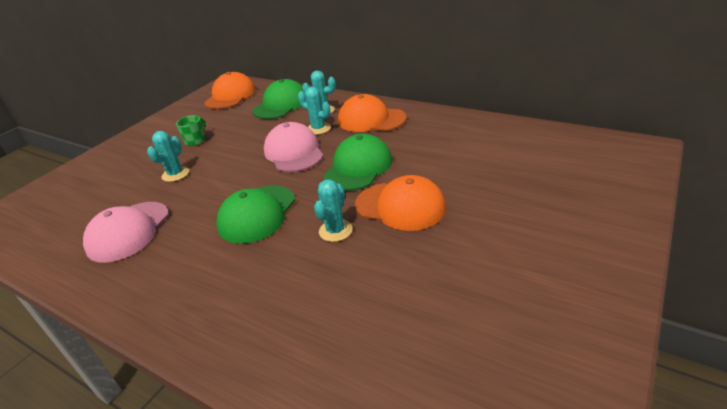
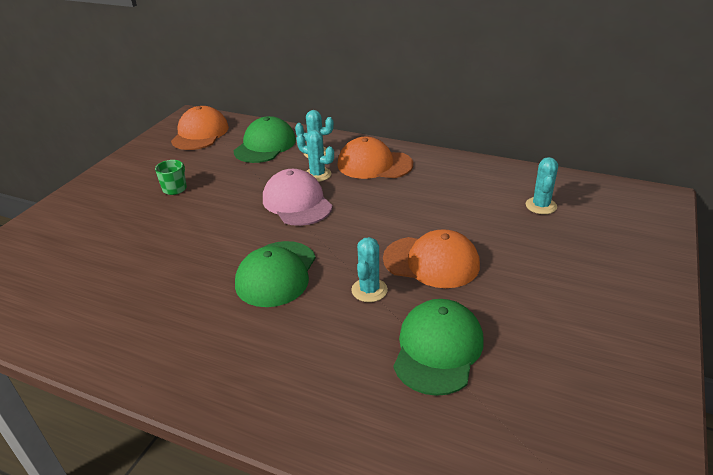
camera: 10 degrees left, 0 degrees up
pink cap [83,202,169,263] -> none
turquoise cactus [147,131,189,182] -> turquoise cactus moved to [526,157,558,214]
green cap [323,134,392,191] -> green cap moved to [394,299,484,396]

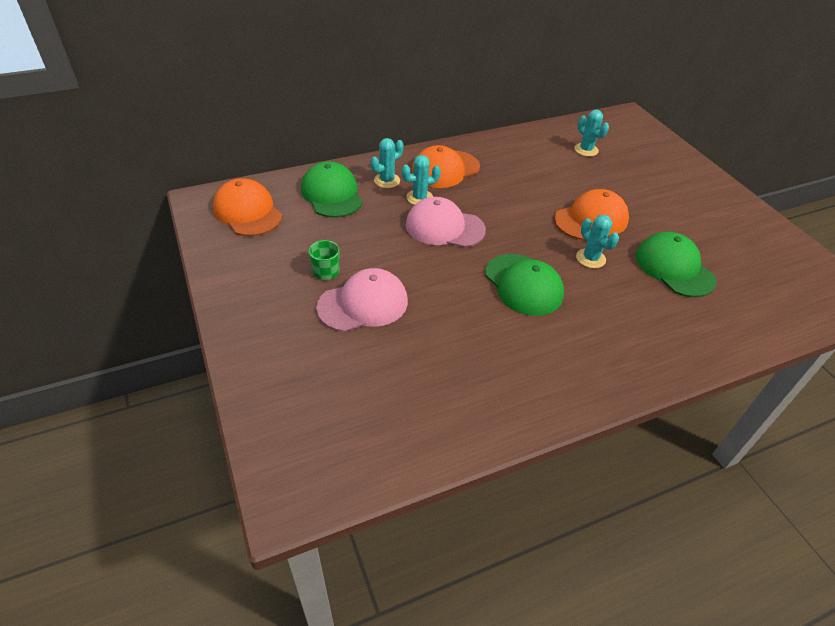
camera: 50 degrees left, 10 degrees up
none -> pink cap [316,268,408,332]

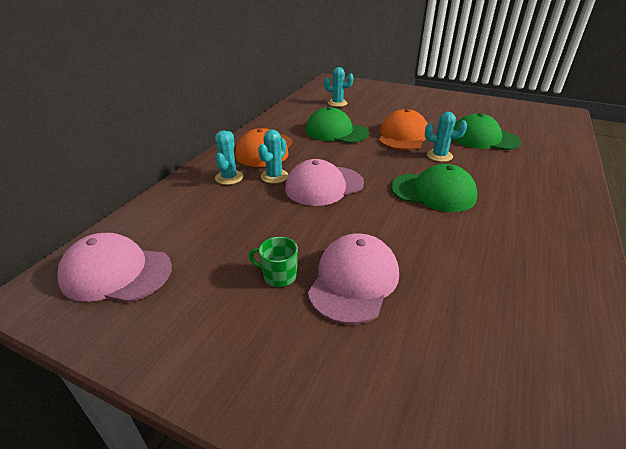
camera: 40 degrees left, 10 degrees down
orange cap [213,178,282,236] -> pink cap [57,233,172,302]
green cap [301,161,363,218] -> green cap moved to [305,107,369,143]

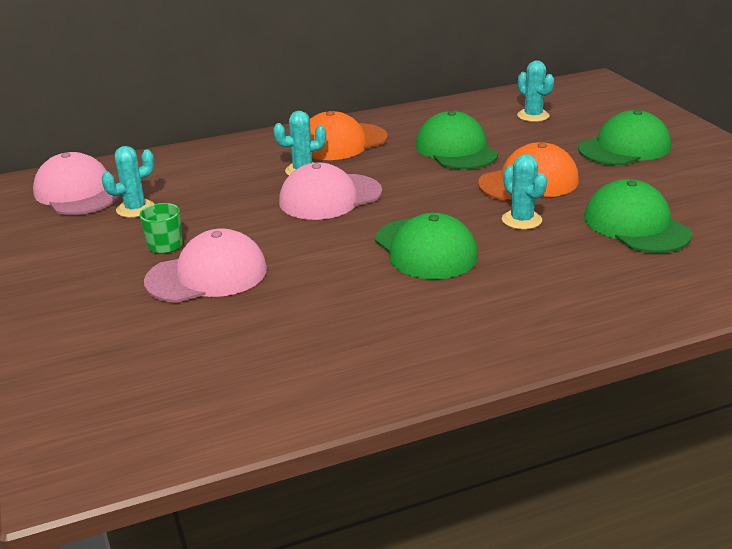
camera: 45 degrees right, 5 degrees down
turquoise cactus [215,130,243,185] -> turquoise cactus moved to [101,146,154,218]
pink cap [285,159,364,206] -> pink cap turned 45 degrees counterclockwise [279,163,382,220]
none -> green cap [578,110,671,165]

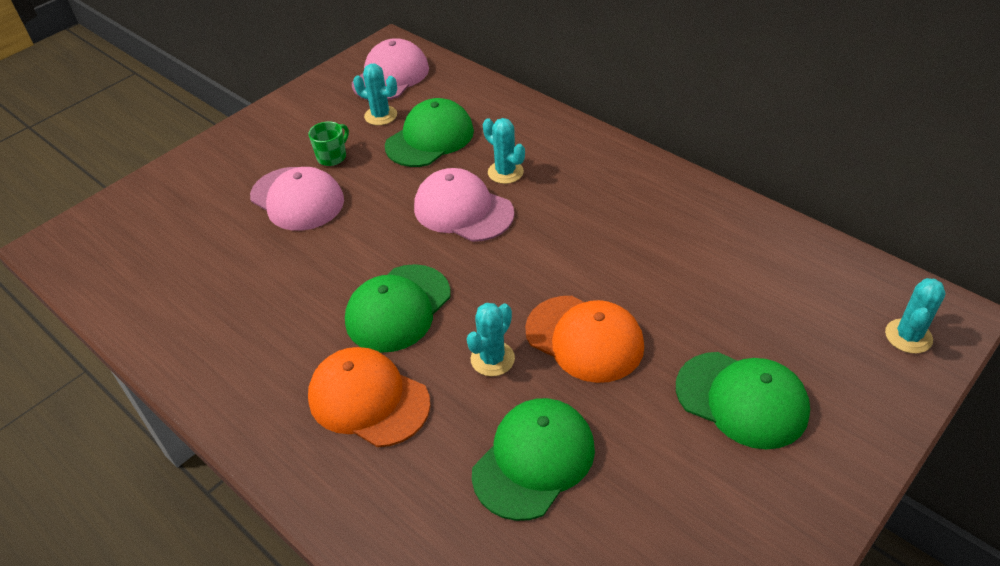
camera: 65 degrees right, 15 degrees up
orange cap [310,111,388,160] -> orange cap moved to [308,347,430,447]
green cap [416,111,498,169] -> green cap moved to [385,98,474,167]
turquoise cactus [517,60,554,122] -> turquoise cactus moved to [885,278,946,354]

